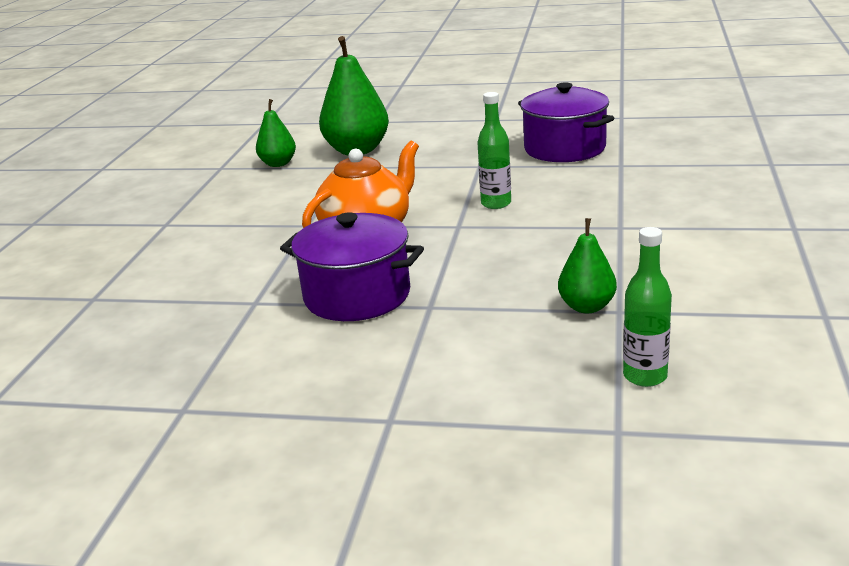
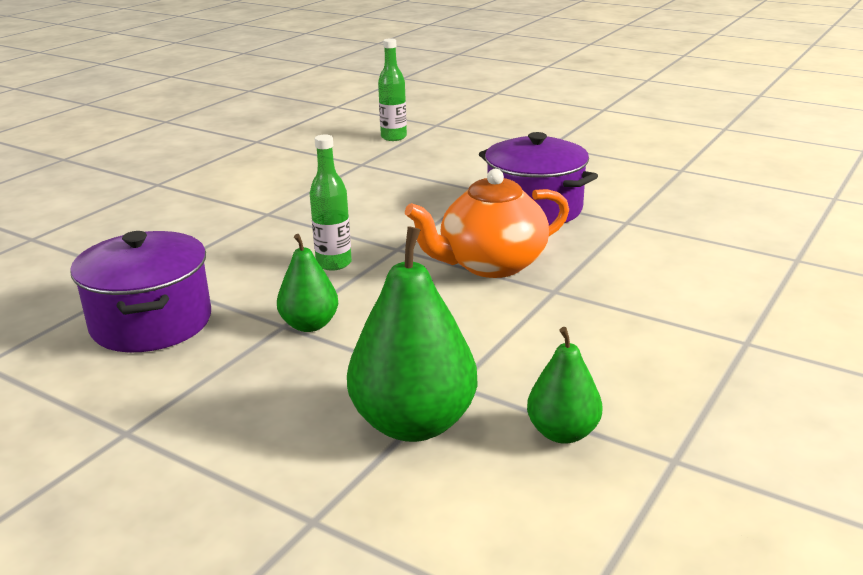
camera: 160 degrees left, 0 degrees up
green pear [558,218,617,313] -> green pear moved to [277,234,338,332]

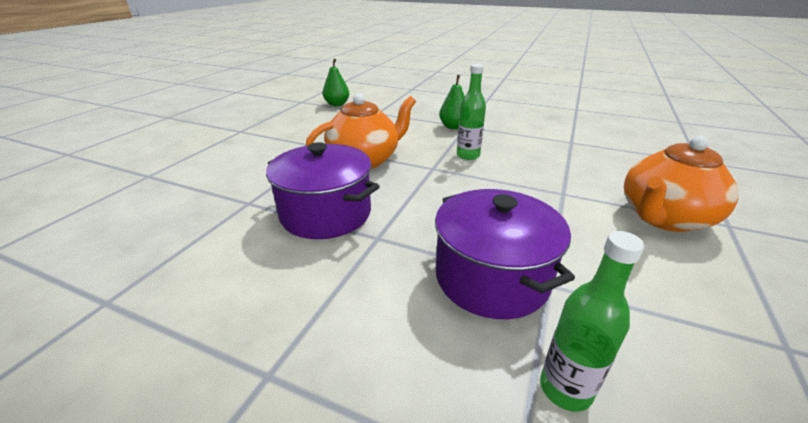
camera: 170 degrees right, 5 degrees up
purple pot [70,231,211,352] -> purple pot moved to [435,189,575,319]
green pear [347,226,478,442] -> none
none -> orange teapot [624,136,739,232]

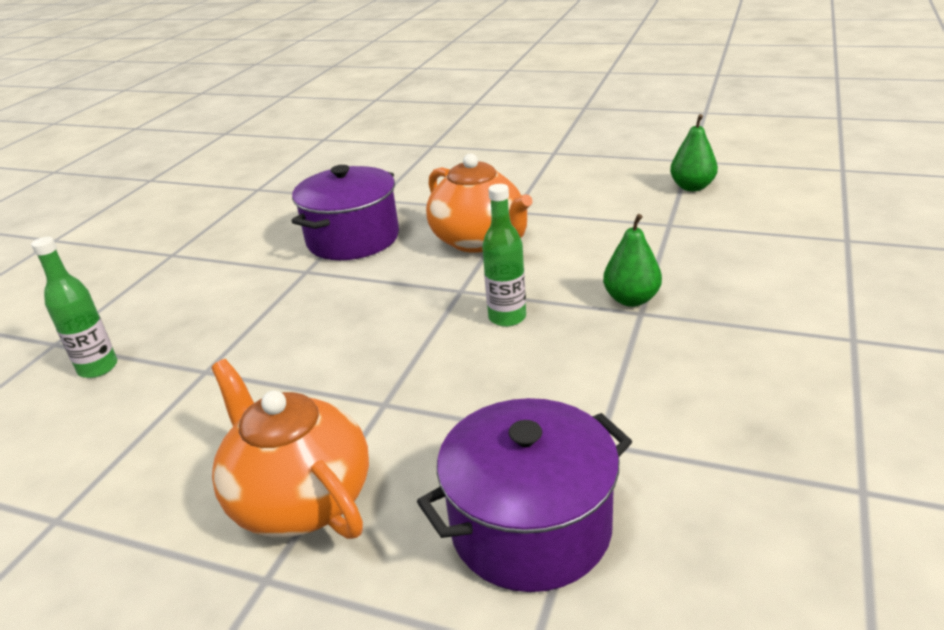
camera: 90 degrees right, 0 degrees up
purple pot [435,189,575,319] -> purple pot moved to [417,398,632,592]

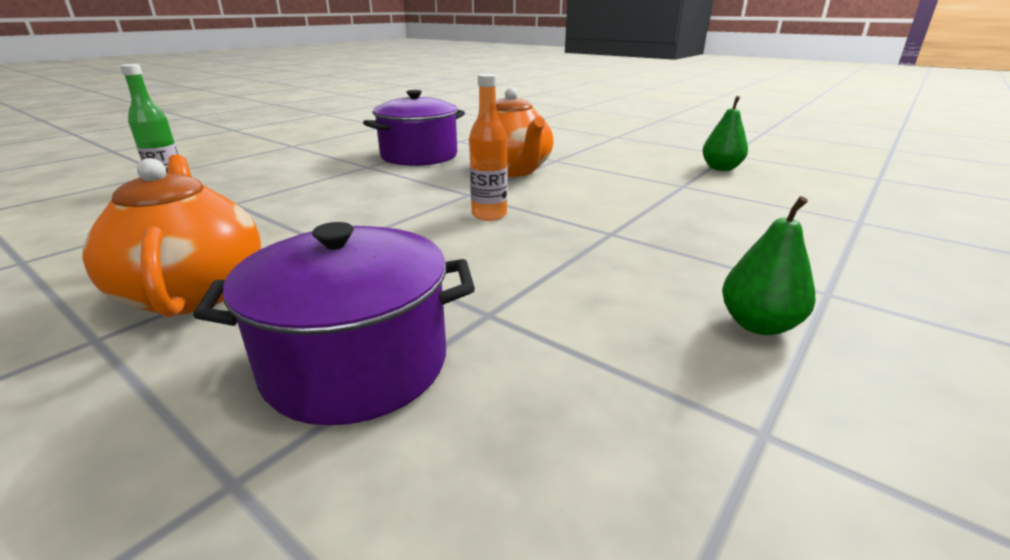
camera: 15 degrees right, 5 degrees down
green bottle [482,184,526,327] -> orange bottle [469,74,507,221]
green pear [603,214,662,307] -> green pear moved to [722,196,815,335]

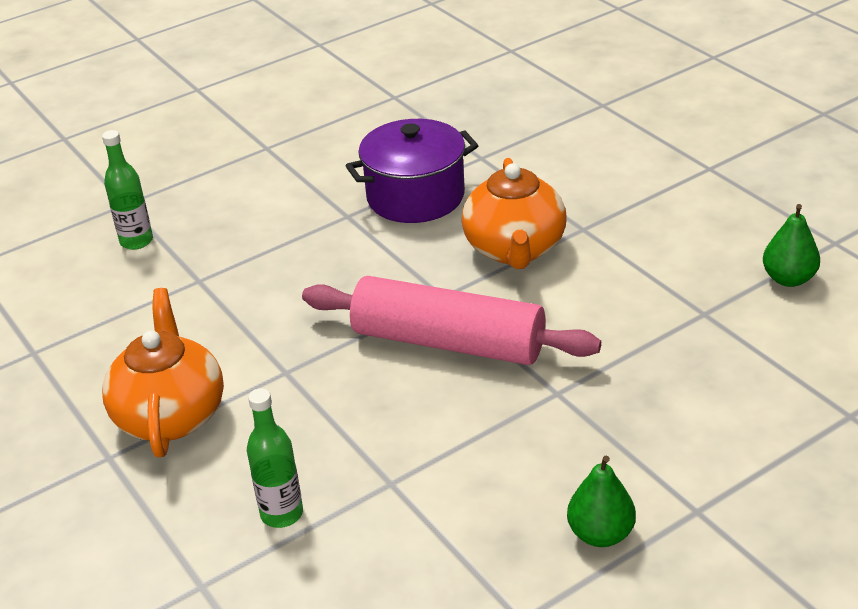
camera: 20 degrees right, 10 degrees up
purple pot [193,222,475,426] -> green bottle [247,388,303,528]
orange bottle [469,74,507,221] -> pink rolling pin [302,276,601,365]

